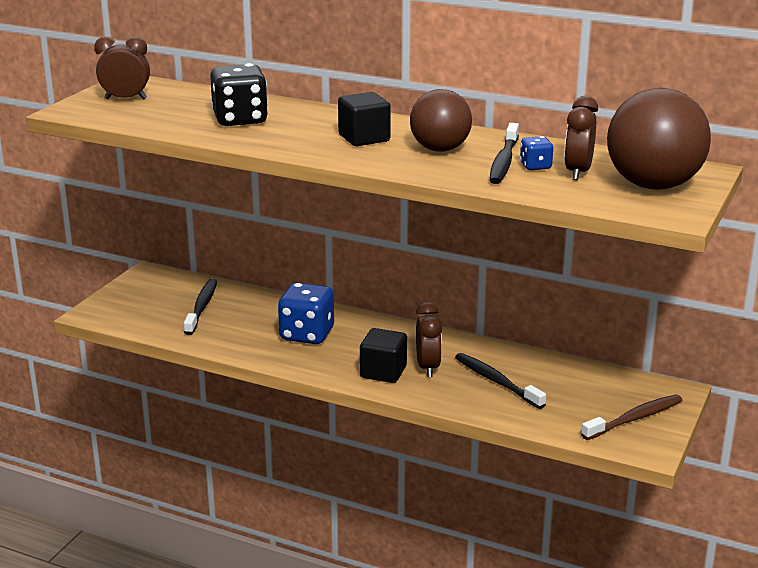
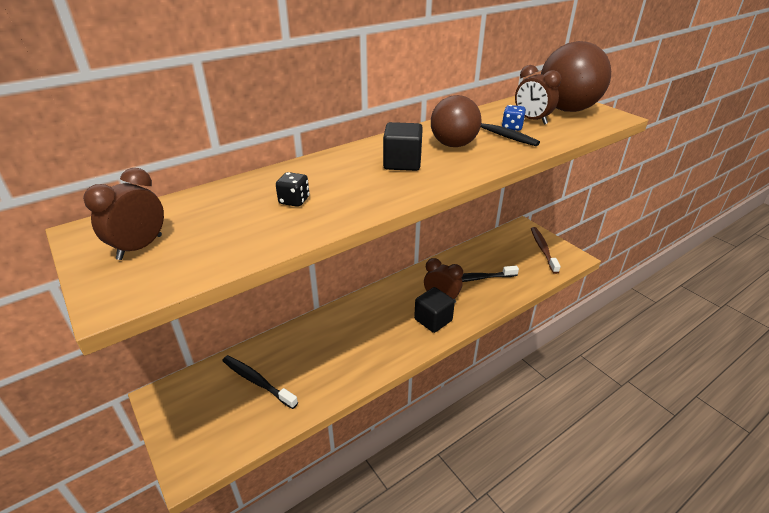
camera: 60 degrees left, 10 degrees up
black dice [210,63,268,126] -> black dice [276,172,309,207], size x0.49
blue dice [278,283,334,344] -> none

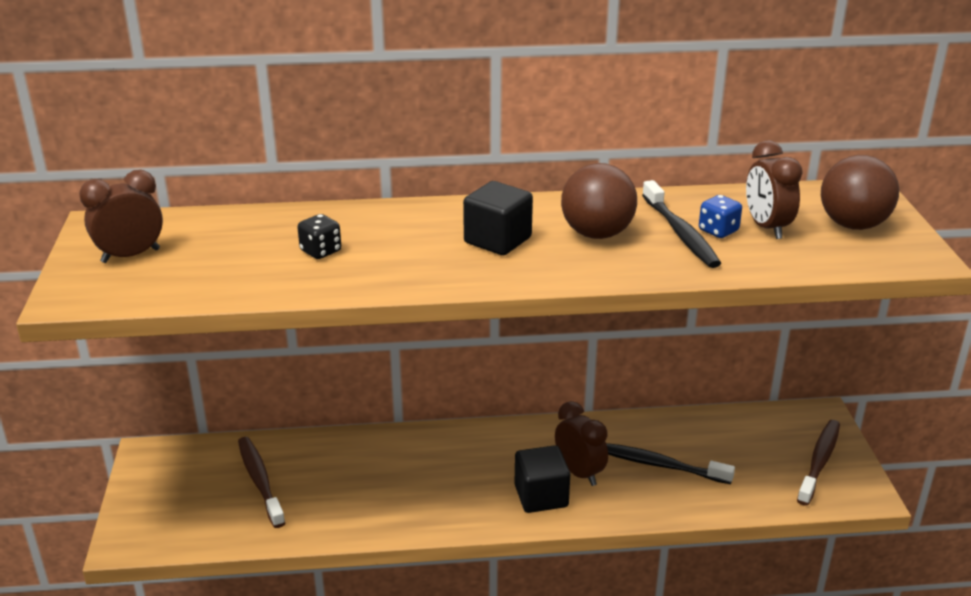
camera: 30 degrees right, 5 degrees down
black toothbrush [222,355,298,409] -> brown toothbrush [238,437,285,528]
brown ball [541,41,611,112] -> brown ball [821,155,899,230], size x0.66

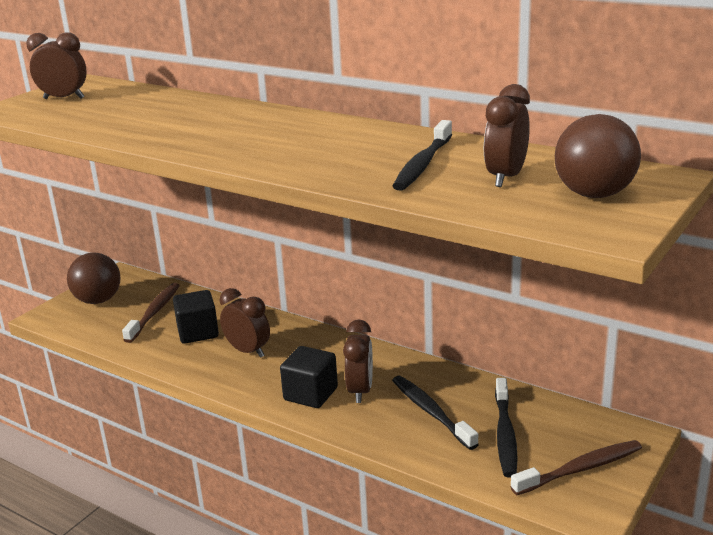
camera: 40 degrees right, 5 degrees down
black dice [297,214,341,259] -> none
black cube [463,181,533,255] -> black cube moved to [173,290,219,344]
brown ball [561,163,637,239] -> brown ball moved to [67,252,120,304]
blue dice [699,195,742,238] -> none
none -> brown clock [220,288,270,358]
none -> black toothbrush [495,378,518,478]

